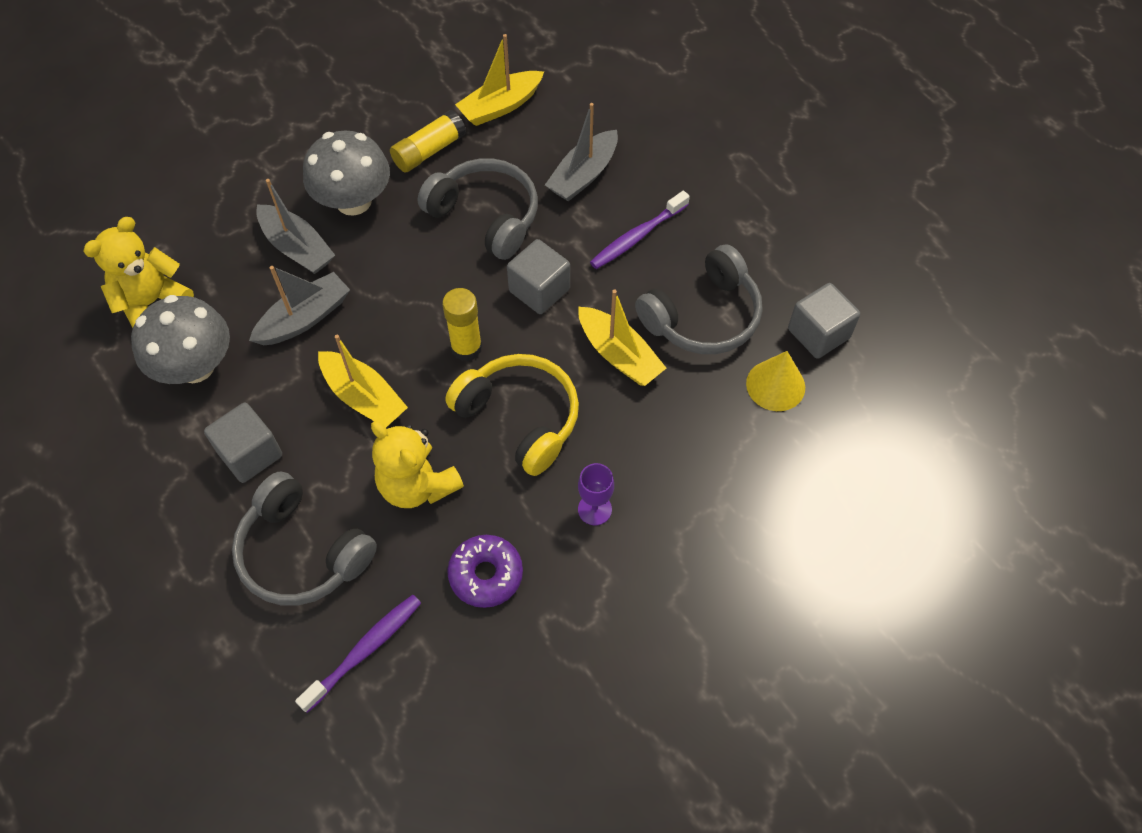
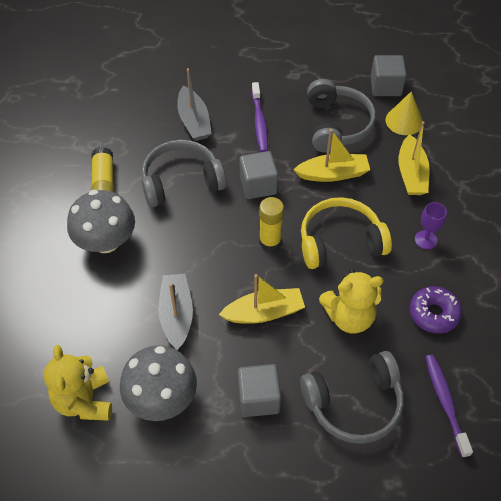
camera: 55 degrees left, 5 degrees down
grey boat [256,179,335,274] -> none
yellow boat [455,34,544,126] -> yellow boat moved to [399,121,430,195]

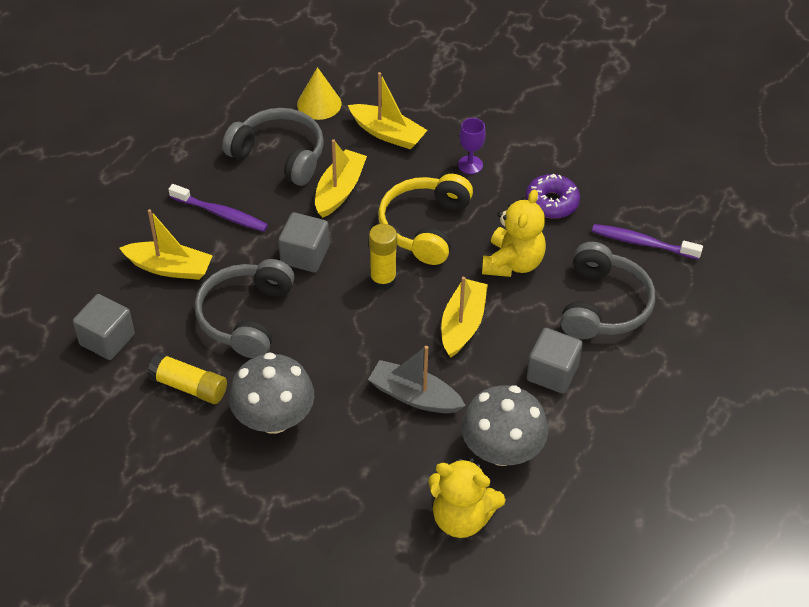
camera: 60 degrees left, 5 degrees down
grey boat [177,68,212,141] -> yellow boat [119,209,213,280]
grey cube [370,55,407,96] -> grey cube moved to [73,294,135,360]

